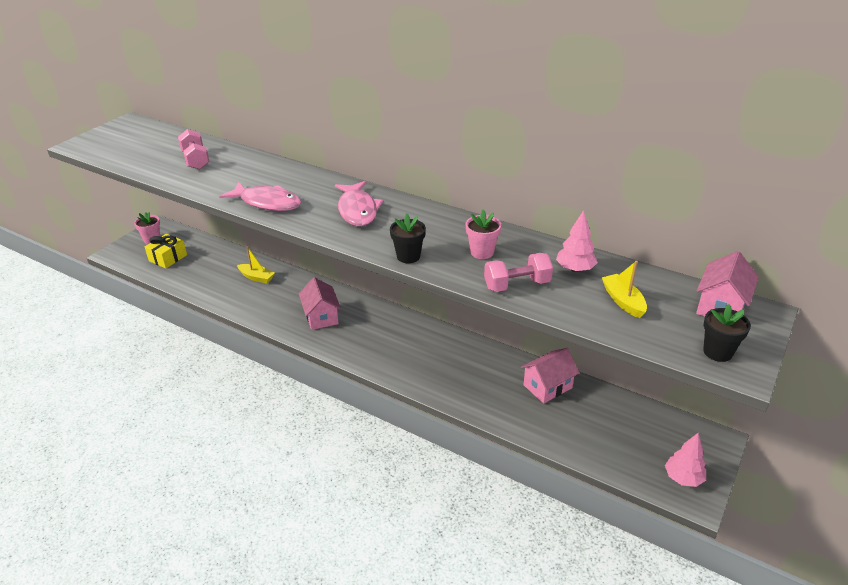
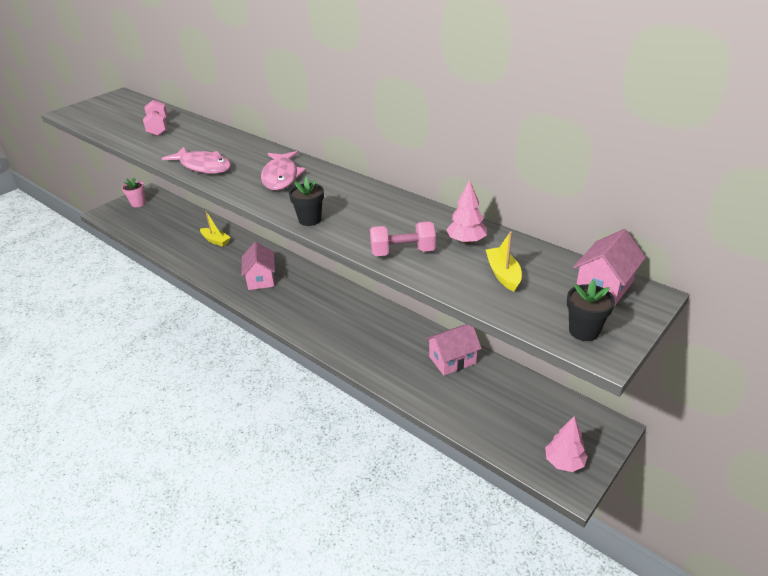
camera: 10 degrees right, 0 degrees up
yellow gift [145,234,187,268] -> none
pink flower pot [466,209,501,259] -> none

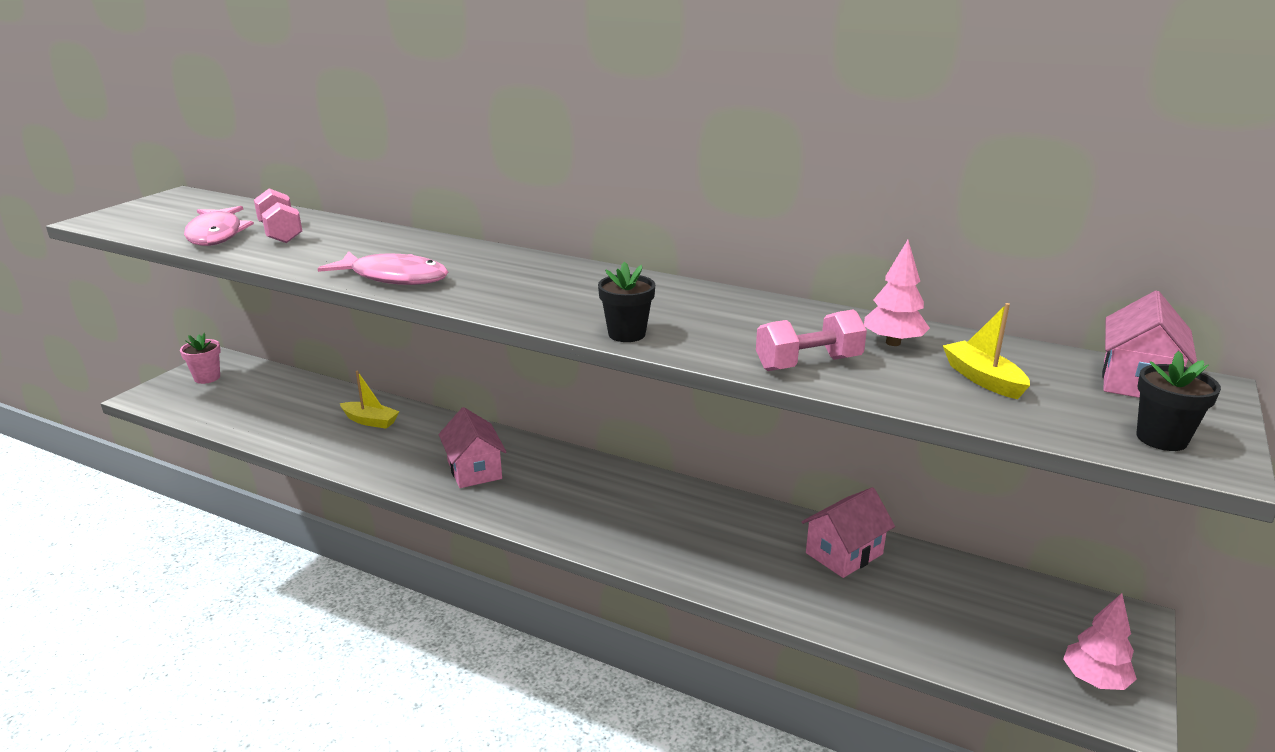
camera: 15 degrees left, 10 degrees down
pink fish [261,151,306,190] -> pink fish moved to [184,206,254,246]

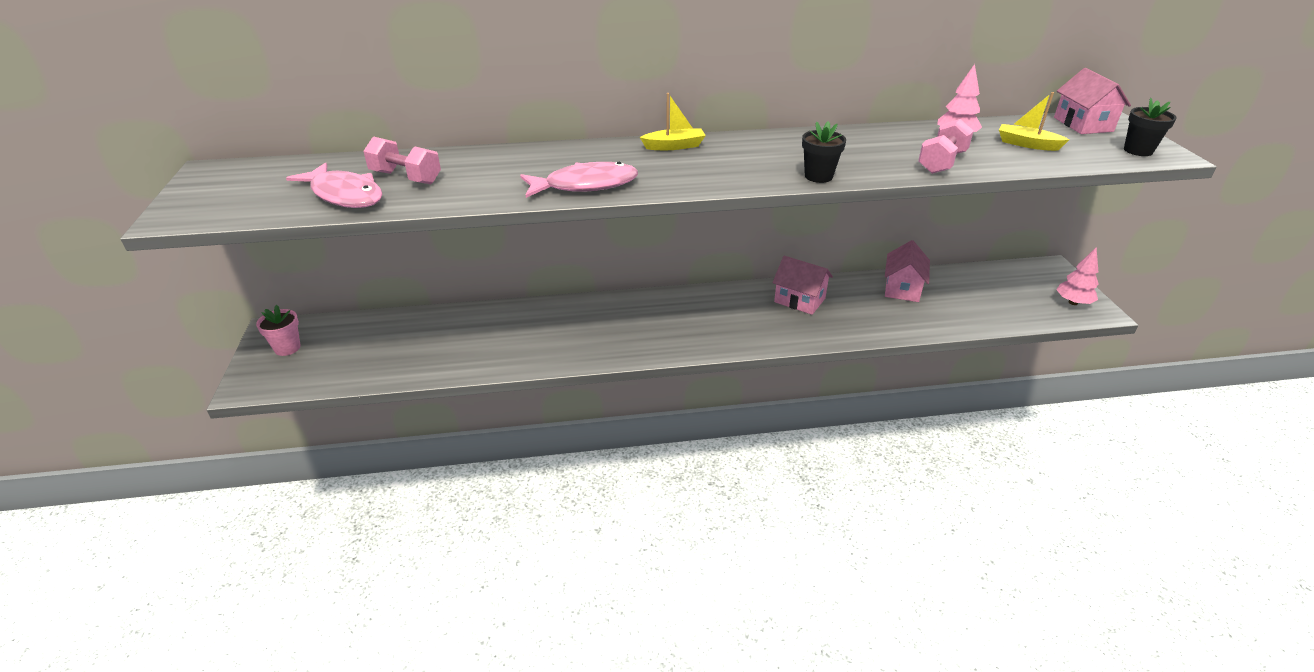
camera: 35 degrees left, 10 degrees up
yellow boat [340,371,400,429] -> yellow boat moved to [640,93,706,150]
pink house [439,407,507,488] -> pink house moved to [773,256,833,315]

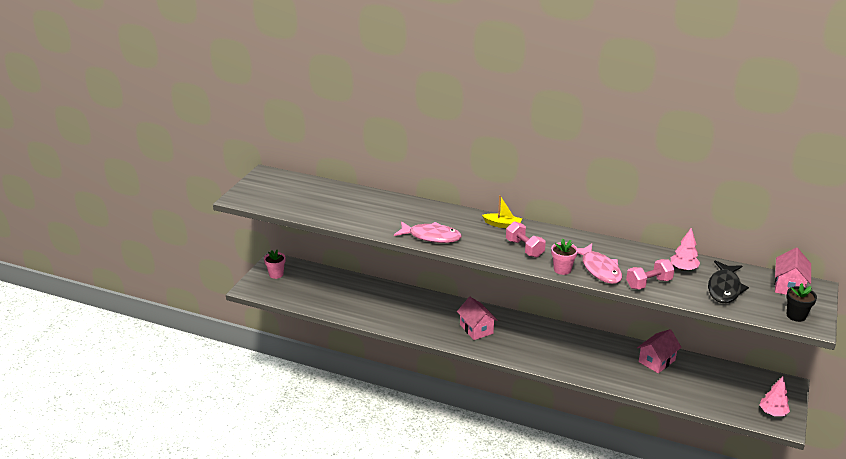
camera: 30 degrees right, 5 degrees down
pink fish [286,162,383,208] -> pink fish moved to [577,244,622,284]
pink dumbbell [363,137,441,184] -> pink dumbbell moved to [506,221,546,258]
pink house [773,256,833,315] -> pink house moved to [457,297,498,340]
black flower pot [802,121,846,183] -> pink flower pot [551,238,578,275]
yellow boat [999,92,1070,151] -> black fish [708,261,749,303]

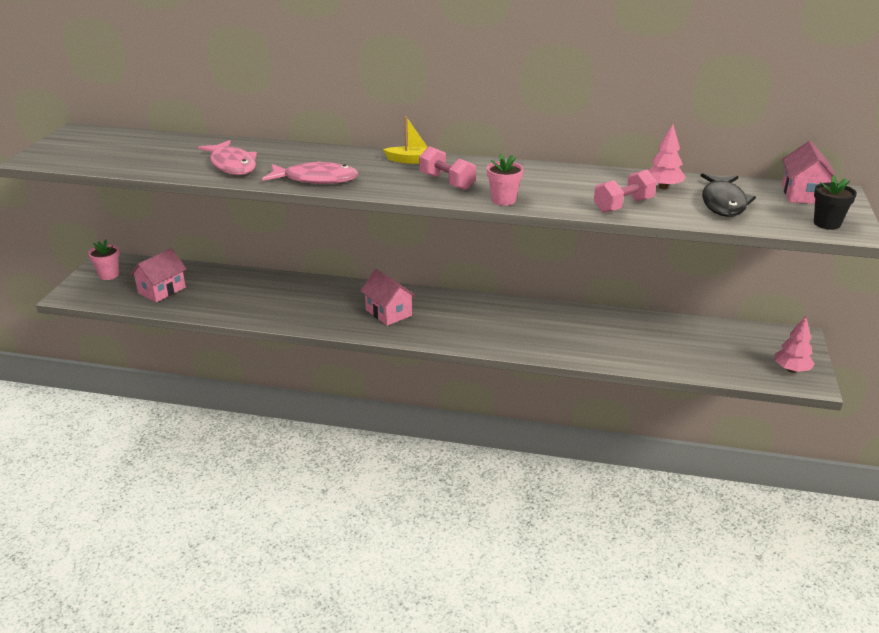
camera: 10 degrees left, 0 degrees up
pink fish [577,244,622,284] -> pink fish moved to [198,140,257,175]
pink house [637,329,682,373] -> pink house moved to [130,248,187,302]

